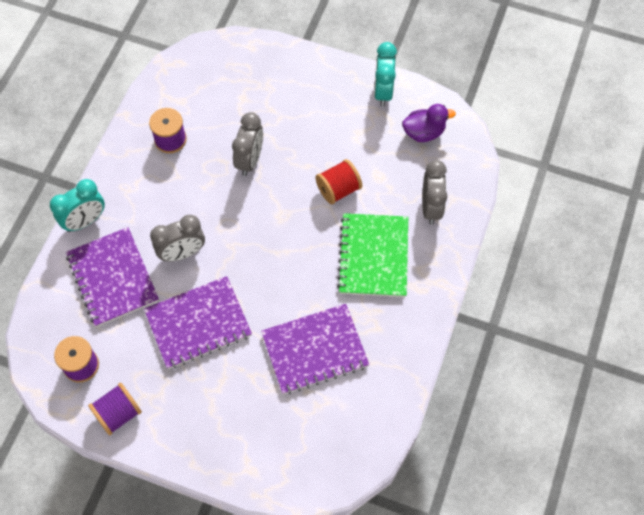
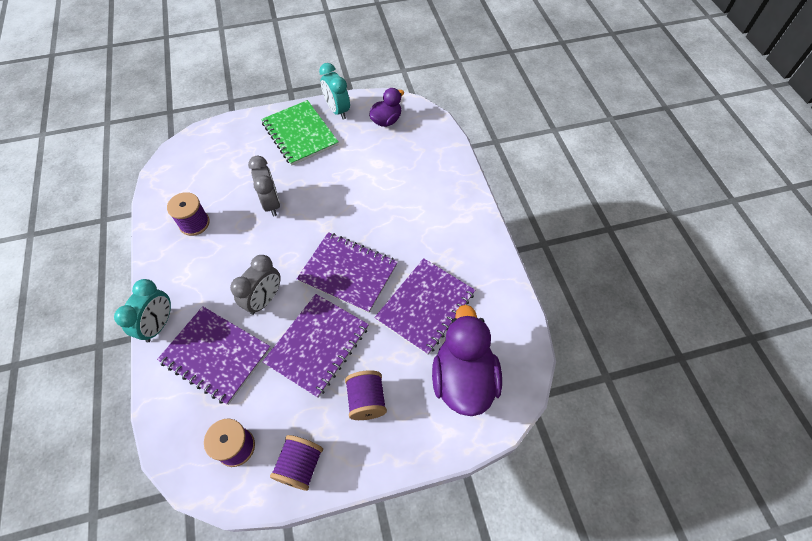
camera: 35 degrees left, 5 degrees down
red spool [316,159,362,204] -> none
green notebook [337,213,408,297] -> green notebook moved to [261,100,339,166]
grey clock [422,160,447,225] -> none
none -> purple notebook [297,232,398,313]
none -> purple spool [345,370,387,420]
none -> purple duck [432,305,502,416]

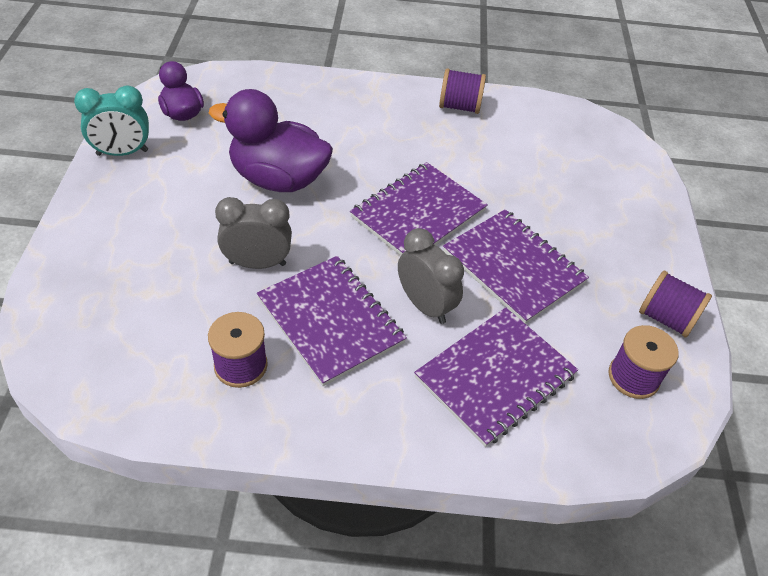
camera: 75 degrees left, 10 degrees down
turquoise clock [114,279,171,342] -> none
green notebook [261,100,339,166] -> none
purple spool [345,370,387,420] -> purple spool moved to [439,68,486,114]
purple notebook [375,258,475,355] -> purple notebook moved to [257,256,407,386]
purple duck [432,305,502,416] -> purple duck moved to [209,89,333,192]

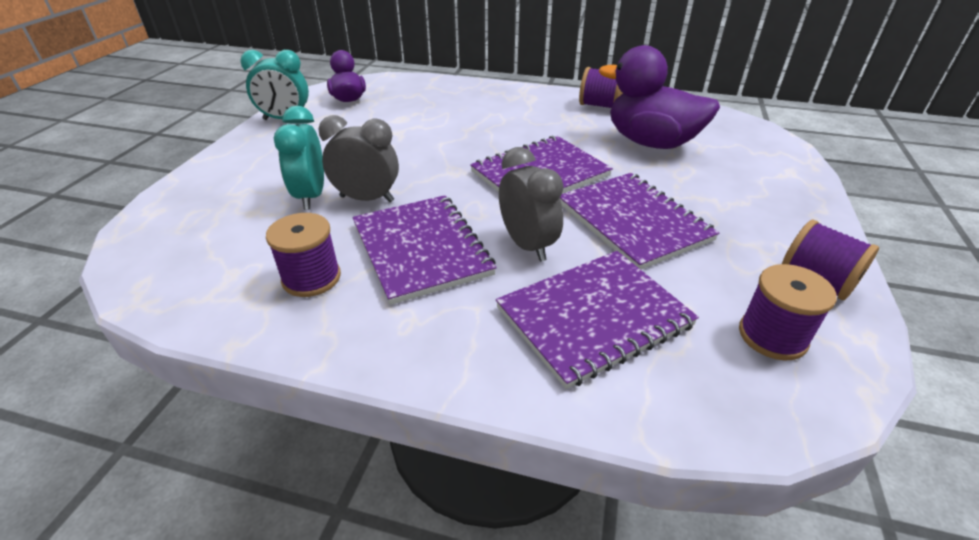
camera: 15 degrees right, 10 degrees down
purple duck [209,89,333,192] -> purple duck moved to [599,45,720,149]
none -> turquoise clock [274,106,324,210]

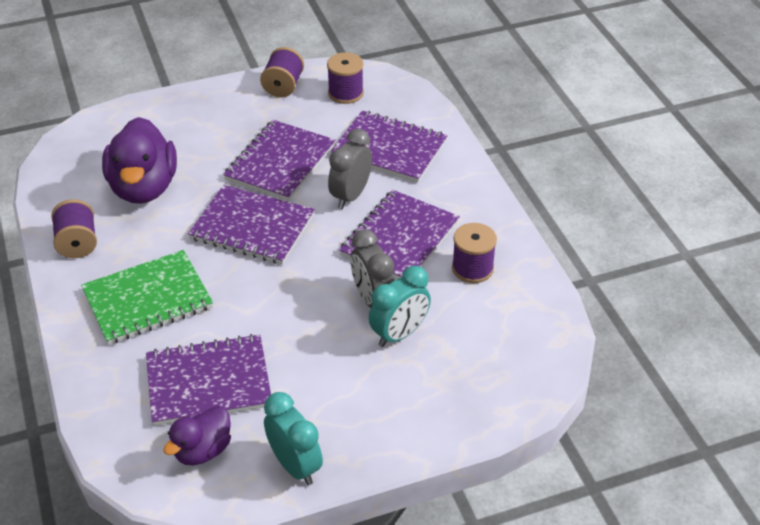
camera: 125 degrees left, 5 degrees up
none -> green notebook [81,250,213,345]
none -> purple notebook [146,334,271,426]

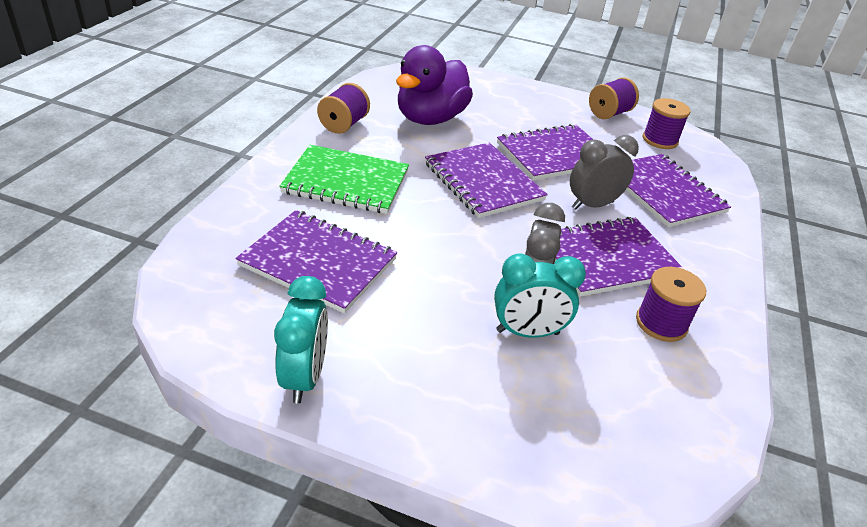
camera: 35 degrees right, 5 degrees down
purple duck [163,406,231,465] -> none

